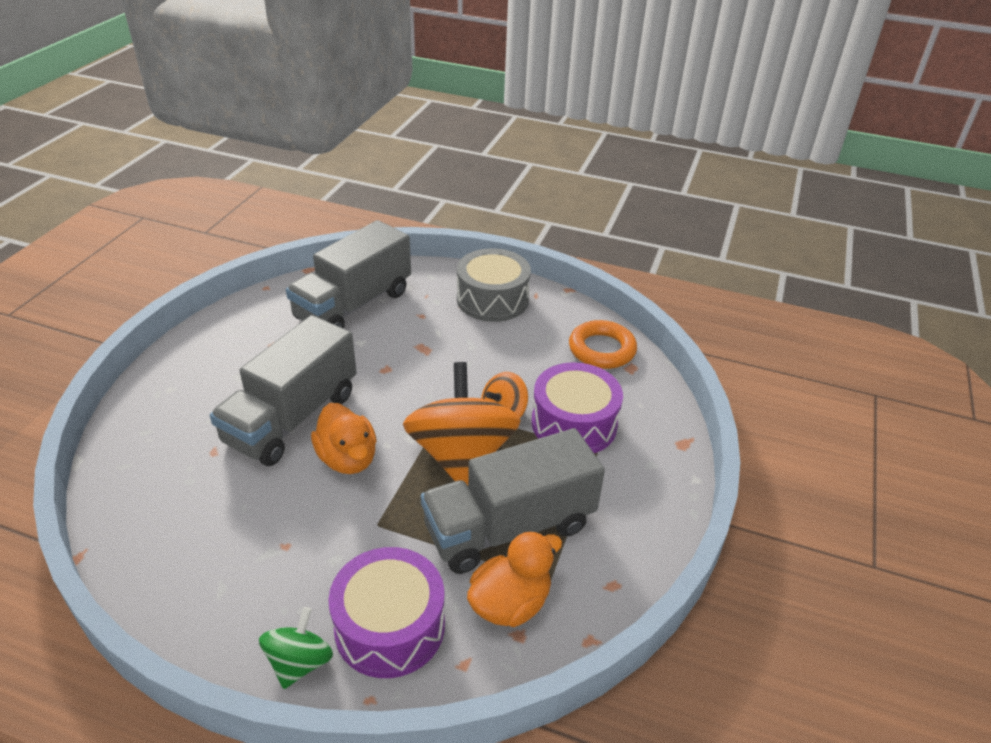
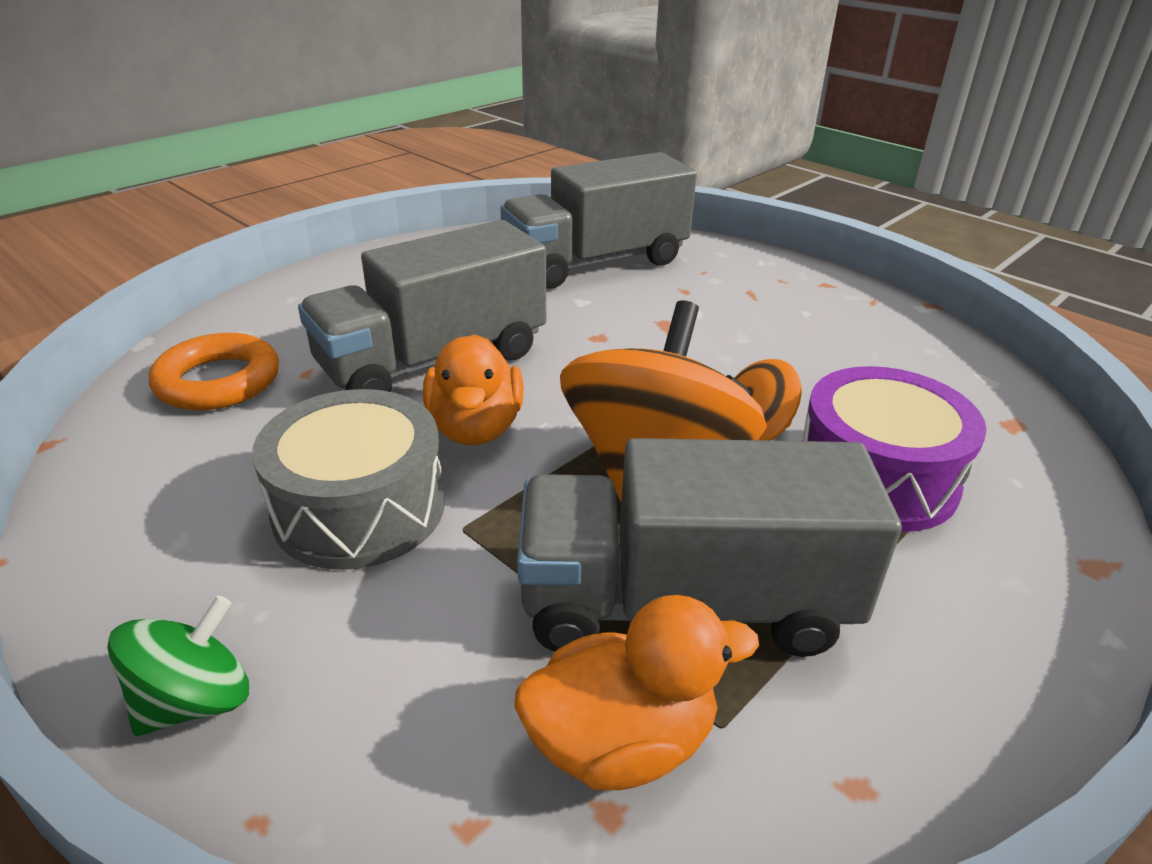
camera: 25 degrees right, 5 degrees down
purple drum [329,547,445,678] -> none
grey drum [457,248,531,322] -> grey drum moved to [252,389,445,570]
orange ring [569,320,637,369] -> orange ring moved to [149,333,279,410]

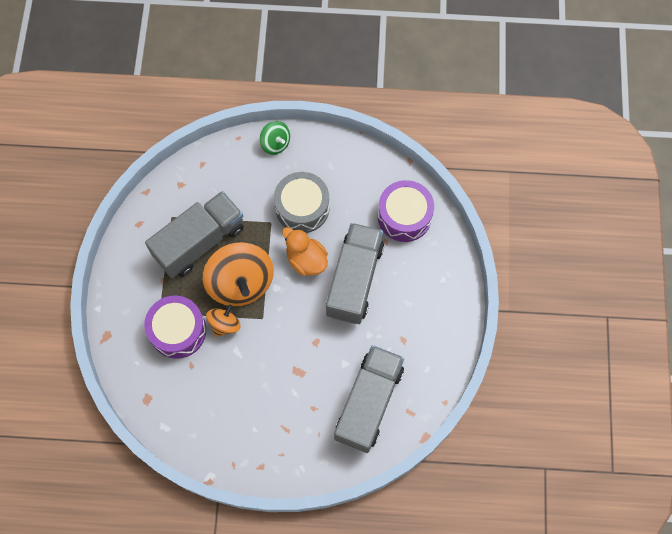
camera: 140 degrees right, 35 degrees up
green spinning top [107,596,249,736] -> green spinning top turned 45 degrees counterclockwise [260,121,290,155]
orange ring [149,333,279,410] -> purple drum [378,180,434,242]
orange duck [514,595,759,790] -> none

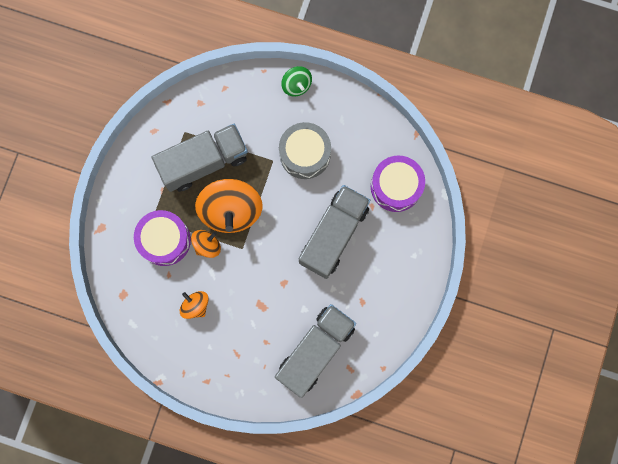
camera: 15 degrees right, 10 degrees up
orange duck [282,227,328,276] -> none
none -> orange spinning top [180,291,209,319]

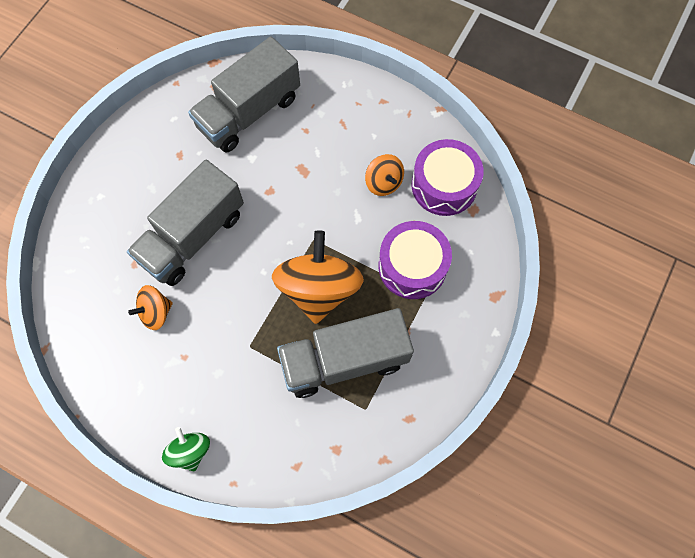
camera: 170 degrees left, 10 degrees down
orange spinning top [191,230,221,258] -> orange spinning top moved to [128,285,173,330]
grey drum [279,122,331,179] -> none
purple drum [371,155,425,212] -> purple drum moved to [412,139,484,216]

